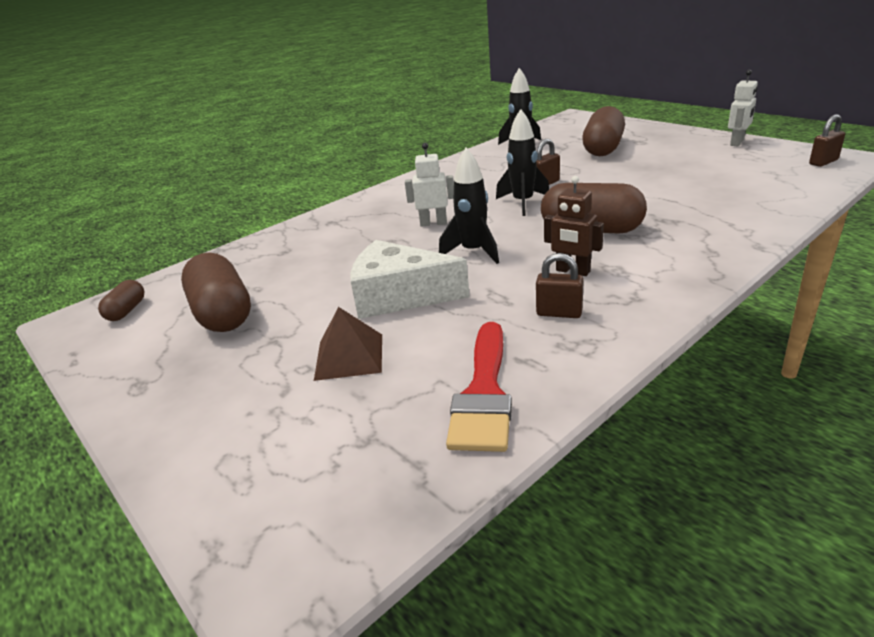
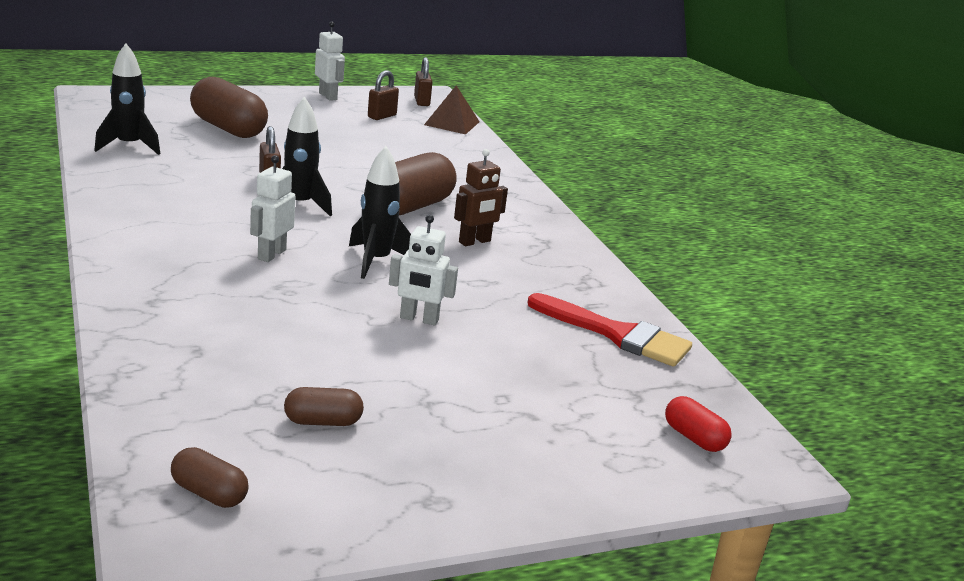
camera: 75 degrees left, 5 degrees down
brown capsule [181,253,251,332] -> brown capsule [284,387,364,426], size x0.50
brown pyramid [314,307,382,381] -> brown pyramid moved to [424,85,480,134]
white cheese [351,240,470,319] -> white robot [389,215,458,326]
brown padlock [536,253,584,318] -> brown padlock moved to [368,70,399,120]
none -> red capsule [665,396,732,452]

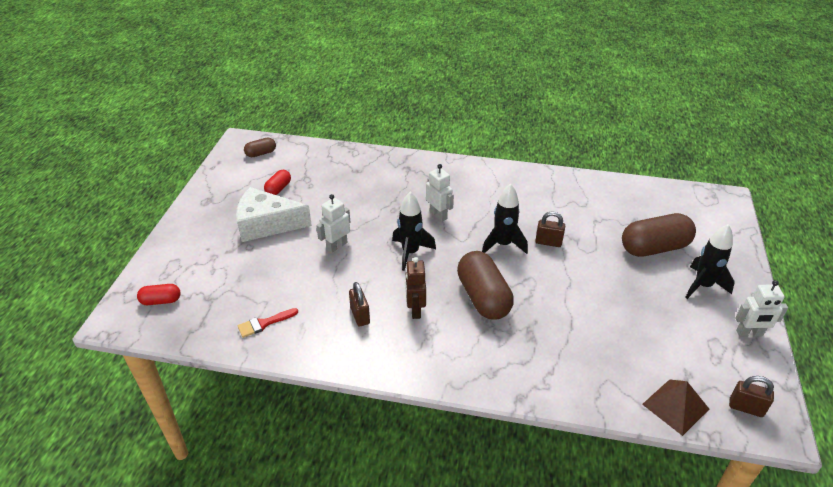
camera: 125 degrees right, 15 degrees up
black rocket [94,44,160,155] -> black rocket moved to [685,224,735,299]
brown capsule [284,387,364,426] -> red capsule [264,170,291,195]
brown padlock [368,70,399,120] -> brown padlock moved to [349,282,370,327]
red brush [527,293,692,367] -> red brush [238,308,298,338], size x0.54
none -> white cheese [236,187,312,242]

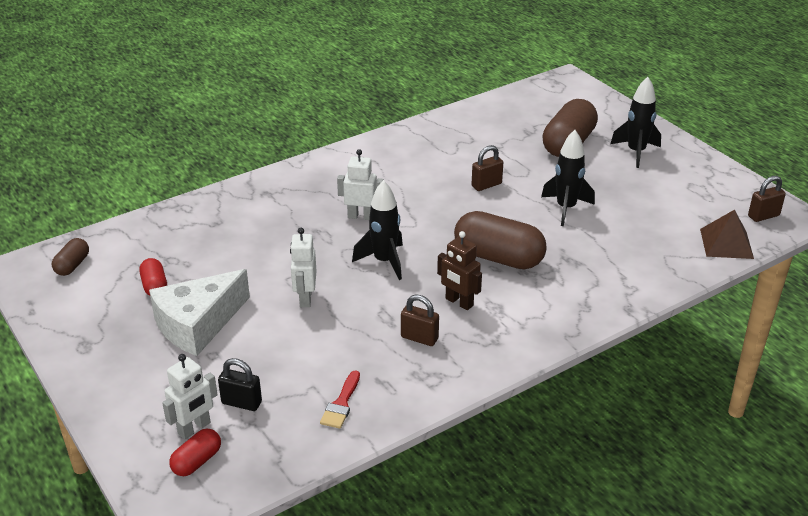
camera: 45 degrees left, 5 degrees down
black rocket [482,183,528,254] -> black rocket moved to [541,130,595,226]
white robot [735,280,788,337] -> white robot moved to [162,354,218,440]
none -> black padlock [218,358,262,411]

